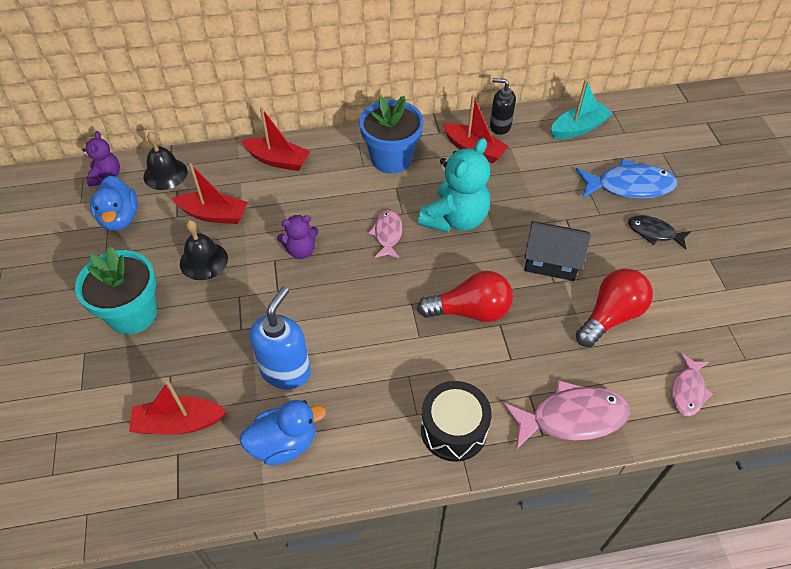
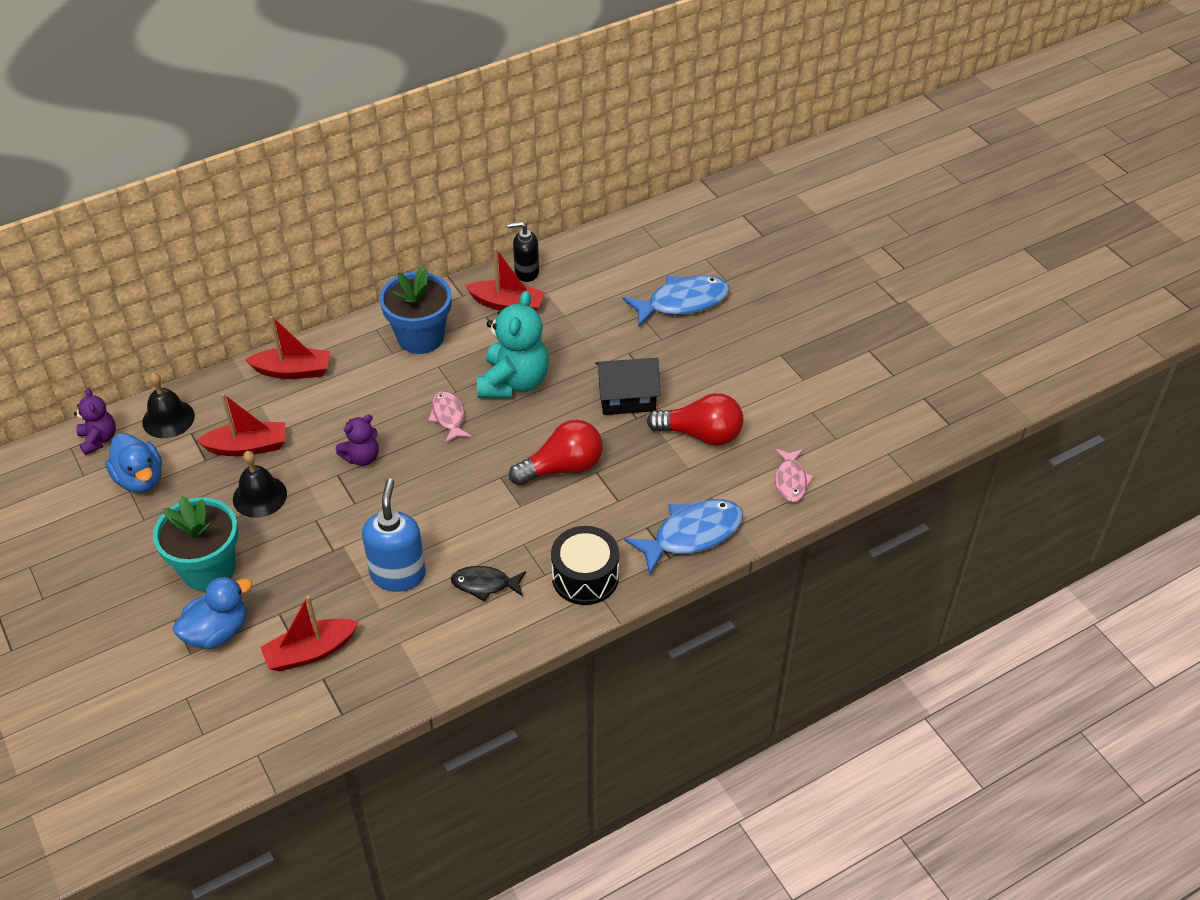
camera: 20 degrees left, 5 degrees down
blue duck [240,400,326,466] -> blue duck moved to [173,576,252,649]
pink fish [503,380,630,450] -> blue fish [624,499,743,574]
turquoise boat [551,79,613,139] -> none
red light bulb [576,268,653,347] -> red light bulb turned 75 degrees clockwise [647,393,743,446]
black fish [628,215,691,249] -> black fish moved to [451,566,526,602]

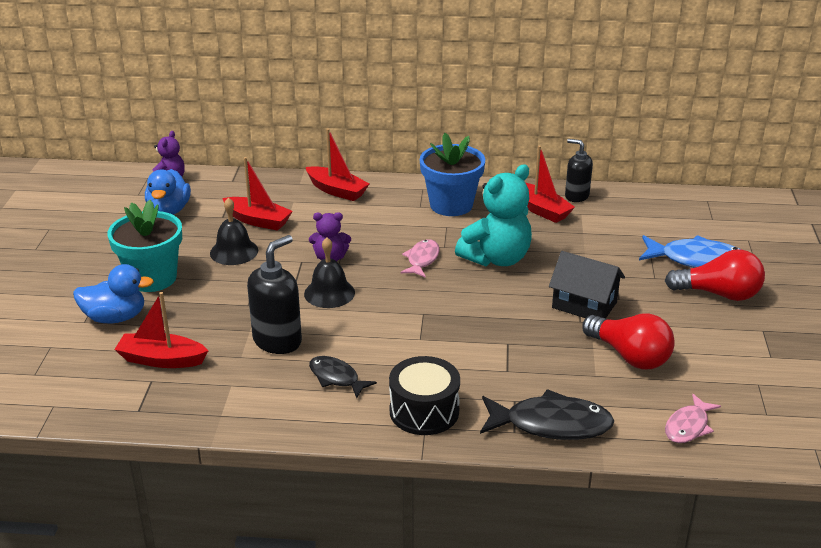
camera: 35 degrees right, 15 degrees down
black bell [142,372,195,438] -> black bell moved to [304,237,355,308]
blue soap dispenser [362,479,426,592] -> black soap dispenser [247,235,302,354]
red light bulb [509,420,603,486] -> red light bulb moved to [665,249,765,301]
blue fish [624,499,743,574] -> black fish [480,389,614,440]

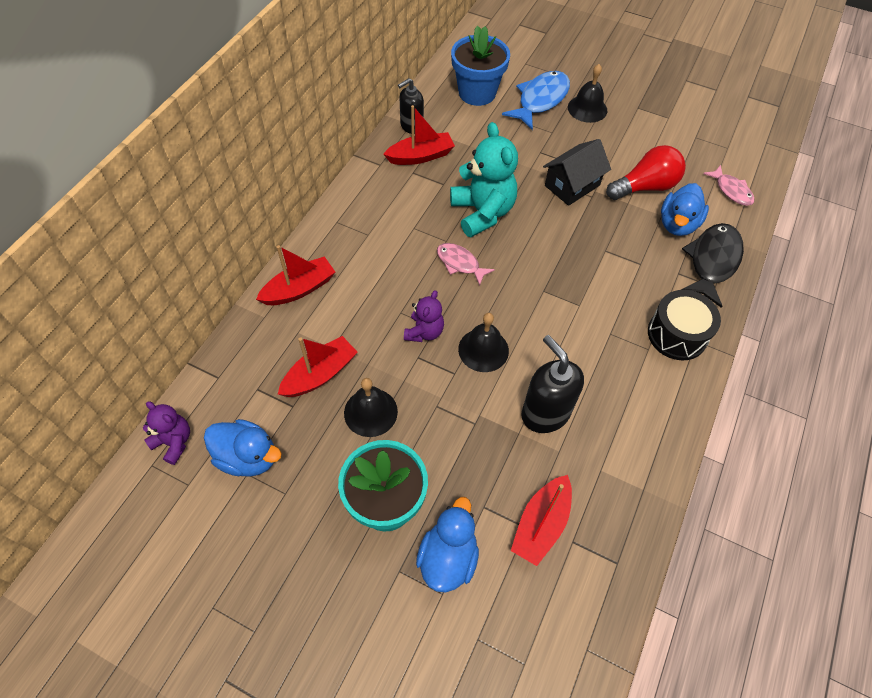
camera: 70 degrees left, 25 degrees up
black fish [309,356,377,398] -> none
blue flower pot [420,133,485,216] -> blue flower pot moved to [451,25,510,106]
red light bulb [665,249,765,301] -> black bell [568,64,607,123]
none -> blue duck [661,183,709,236]

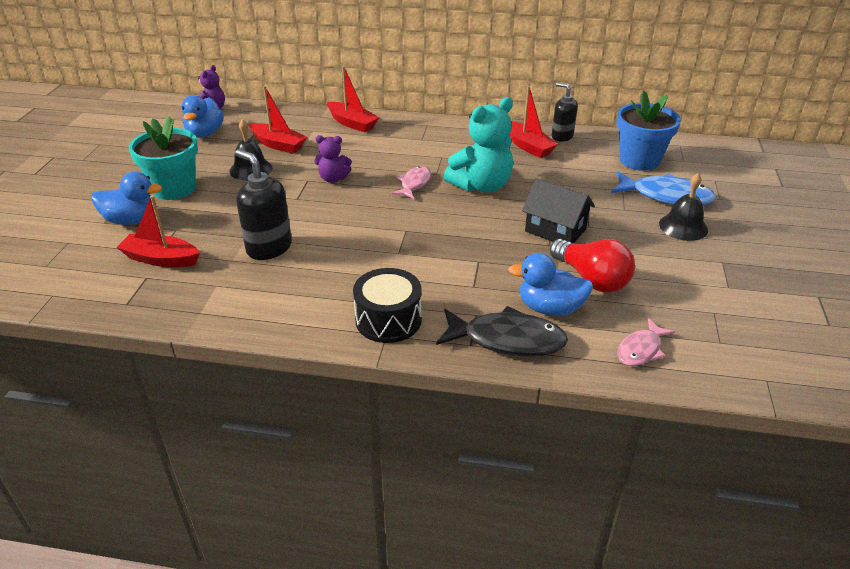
camera: 75 degrees right, 20 degrees down
black bell [458,313,509,372] -> none
black soap dispenser [521,335,584,433] -> black soap dispenser turned 90 degrees counterclockwise [235,149,292,260]

